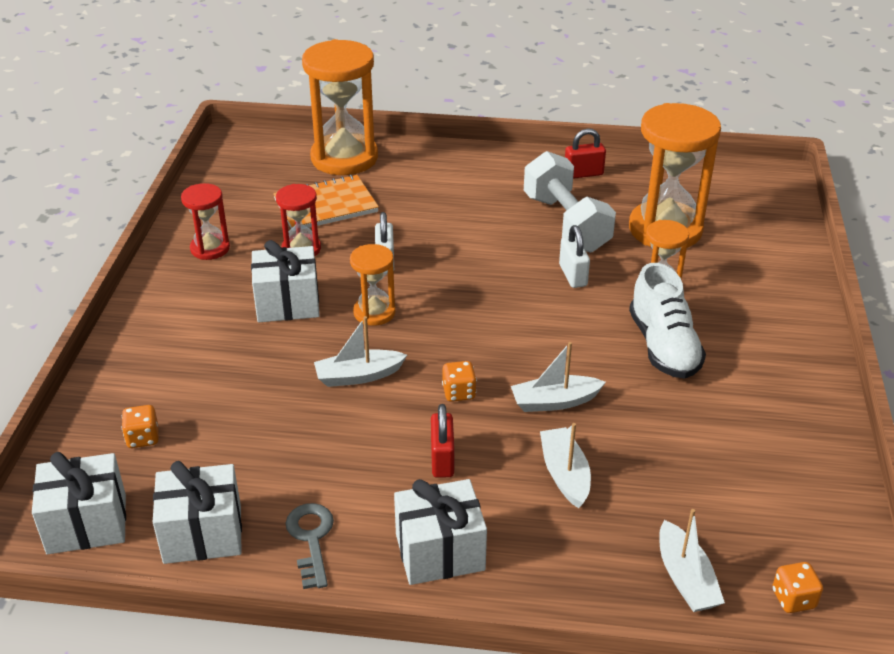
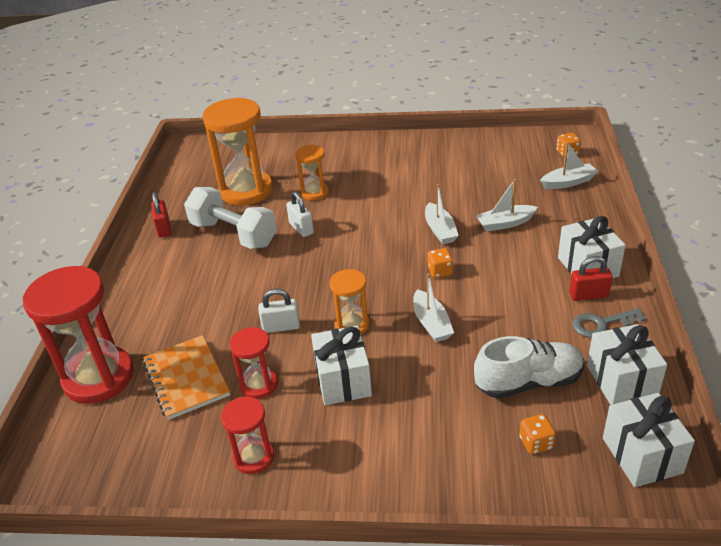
camera: 90 degrees left, 0 degrees up
orange hourglass [302,39,378,175] -> red hourglass [23,266,134,404]
red padlock [431,404,454,478] -> red padlock moved to [569,256,613,301]
white dumbbell [524,151,616,253] -> white dumbbell turned 60 degrees clockwise [184,187,277,249]
white padlock [559,225,590,288] -> white padlock turned 75 degrees clockwise [286,191,314,237]
white shoe [629,263,706,379] -> white shoe moved to [474,336,584,399]

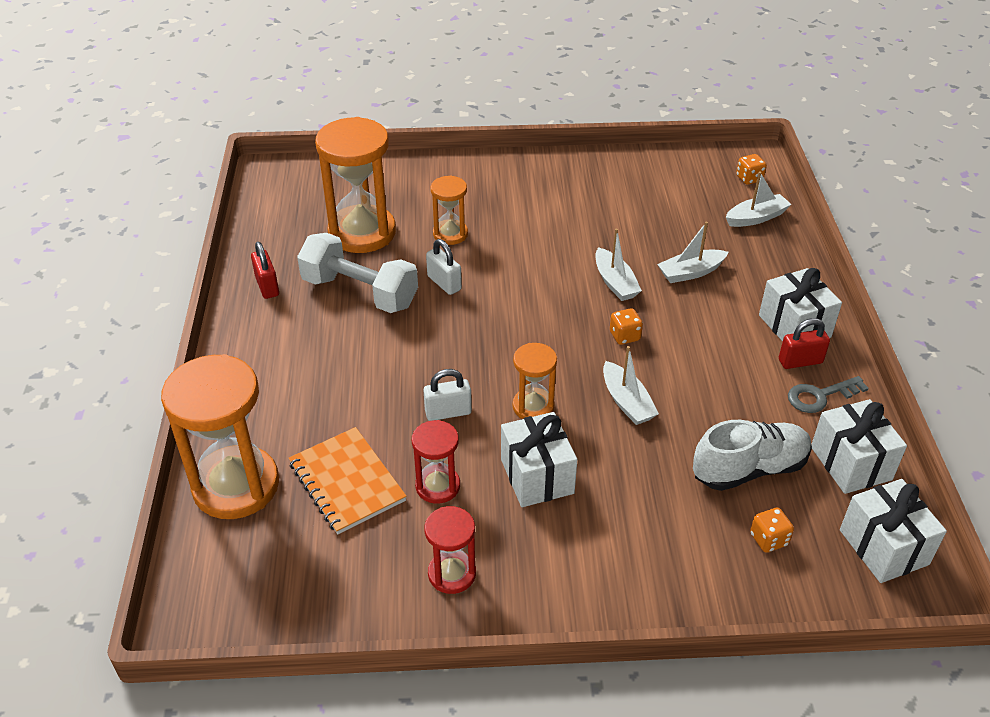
camera: 10 degrees left, 5 degrees up
red hourglass [23,266,134,404] -> orange hourglass [161,354,279,519]

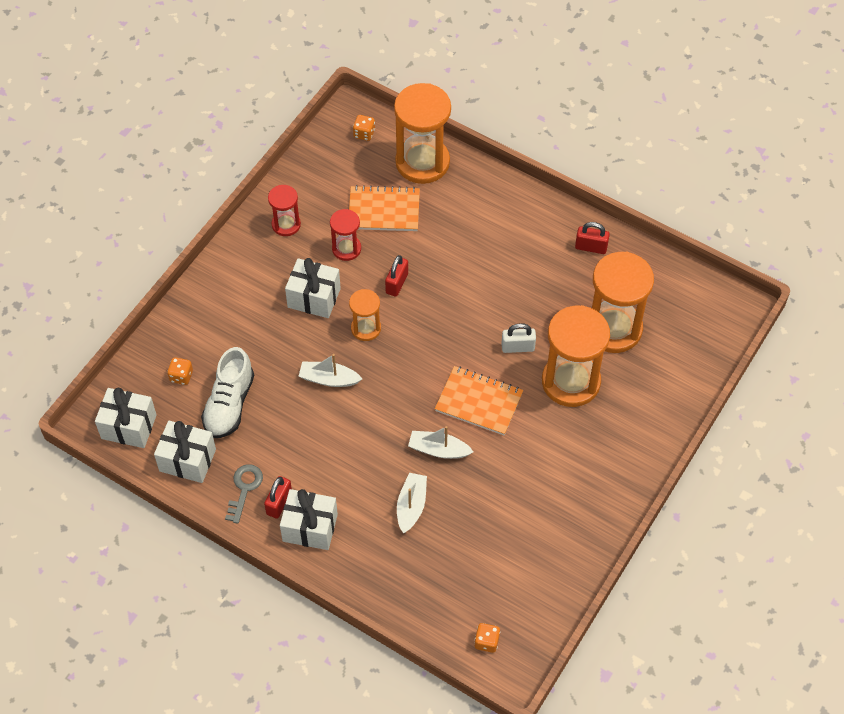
camera: 125 degrees right, 15 degrees up
white dumbbell [297,233,418,313] -> none
white padlock [423,369,472,421] -> red padlock [385,255,408,297]
orange hourglass [431,175,468,245] -> orange hourglass [542,305,610,407], size x1.92
orange dice [610,308,643,345] -> orange dice moved to [353,115,375,141]
white boat [726,172,792,227] -> none
none -> orange notebook [435,366,523,435]

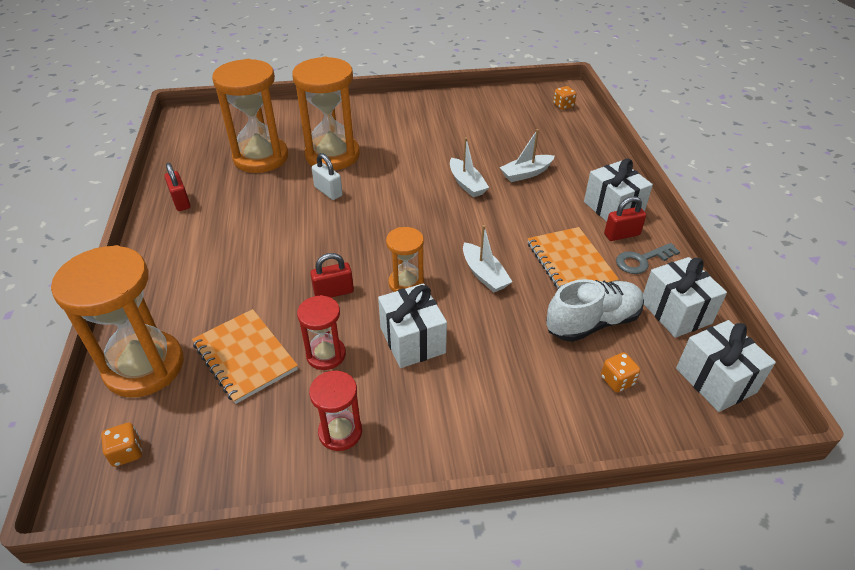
camera: 130 degrees left, 15 degrees down
orange notebook [435,366,523,435] -> orange notebook moved to [528,227,619,289]

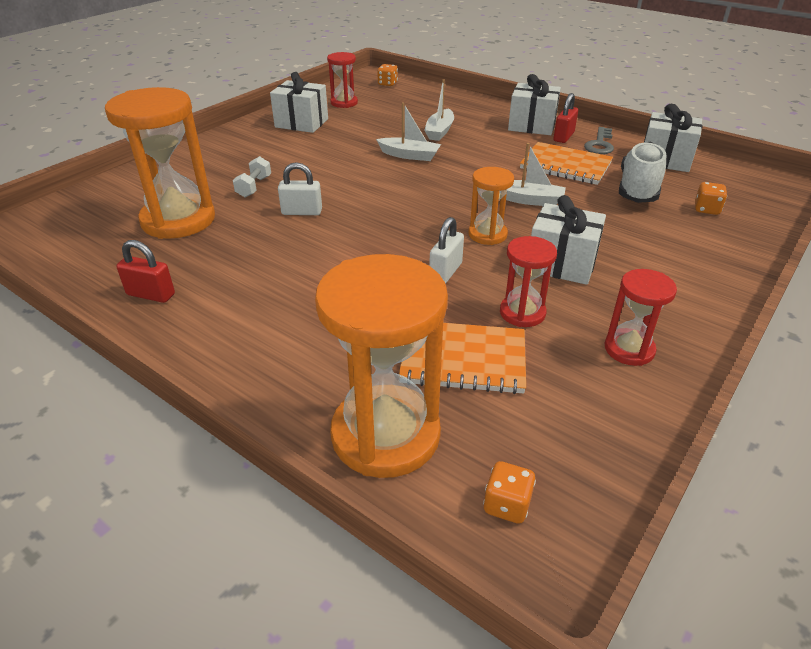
camera: 45 degrees left, 5 degrees down
orange hourglass [292,57,360,170] -> white dumbbell [233,156,271,197]
red padlock [310,253,354,298] -> white padlock [429,217,464,284]
white gift [676,320,776,412] -> white gift moved to [270,72,328,133]
none -> red hourglass [327,52,358,108]

